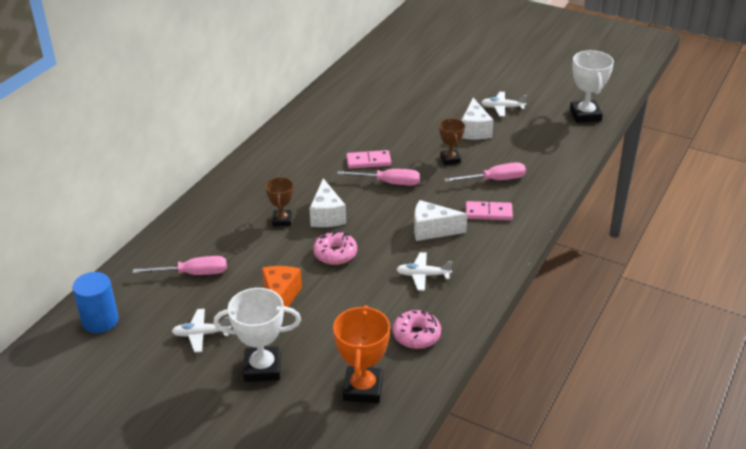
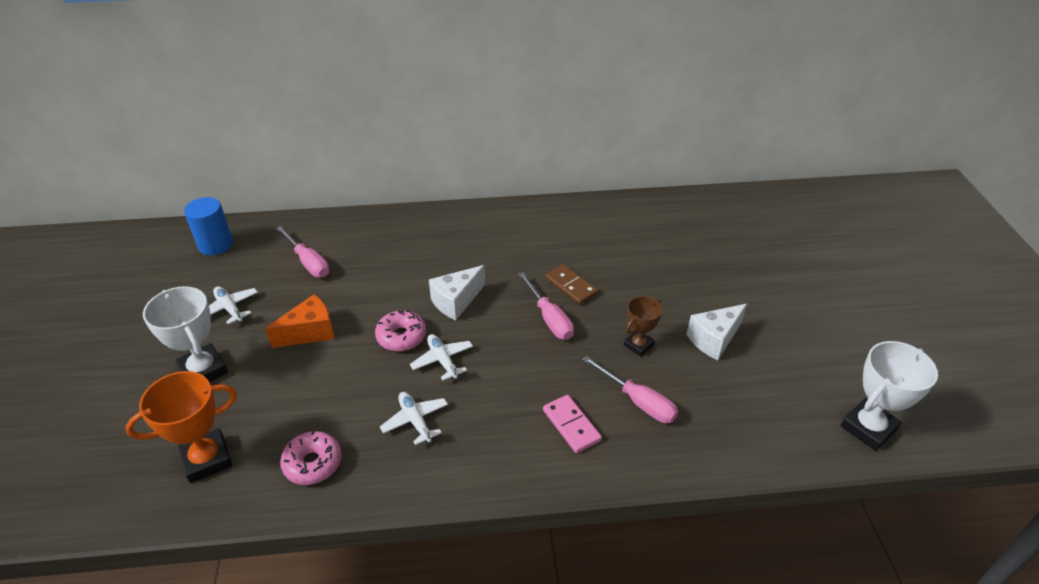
camera: 55 degrees right, 5 degrees up
brown trophy [265,177,293,226] -> none
pink domino [346,150,391,169] -> brown domino [545,264,598,305]
white cheese [414,200,467,241] -> none
white plane [481,92,527,117] -> white plane moved to [410,334,473,381]

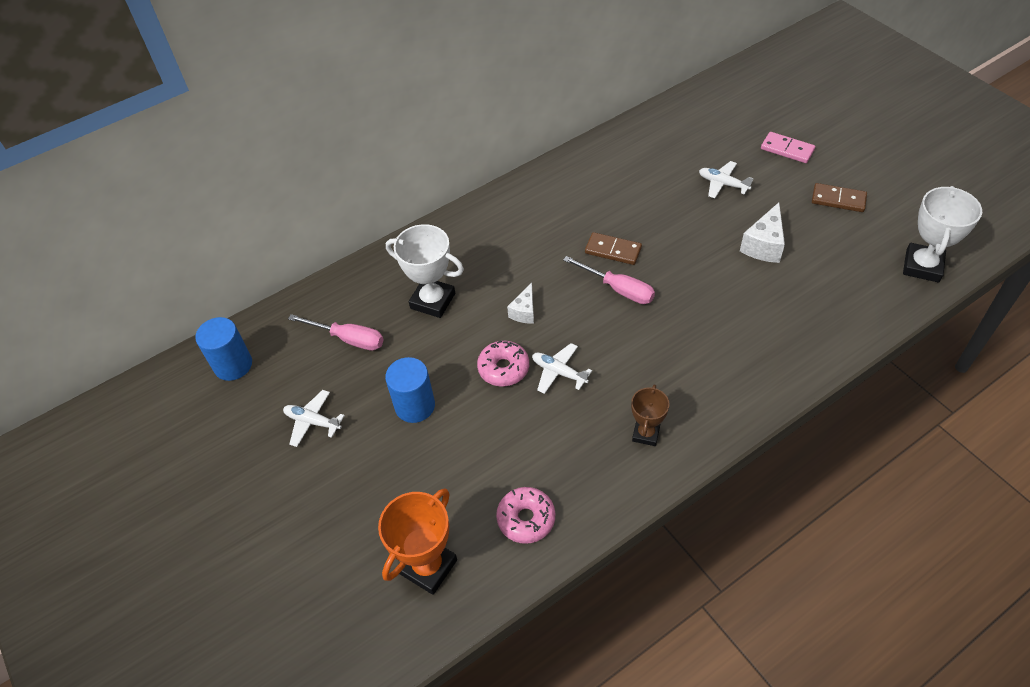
camera: 25 degrees left, 10 degrees up
white trophy [143,286,228,382] -> white trophy moved to [386,224,464,318]
orange cheese [265,294,335,348] -> blue cylinder [385,357,435,423]
white plane [380,392,448,445] -> white plane moved to [699,161,753,198]
white cheese [429,265,485,320] -> white cheese [507,283,534,324], size x0.64
pink domino [543,395,602,453] -> pink domino moved to [761,132,815,163]
pink screwdriver [582,356,678,423] -> none
brown trophy [624,296,662,357] -> brown trophy moved to [631,384,670,446]
none -> brown domino [812,183,867,212]

